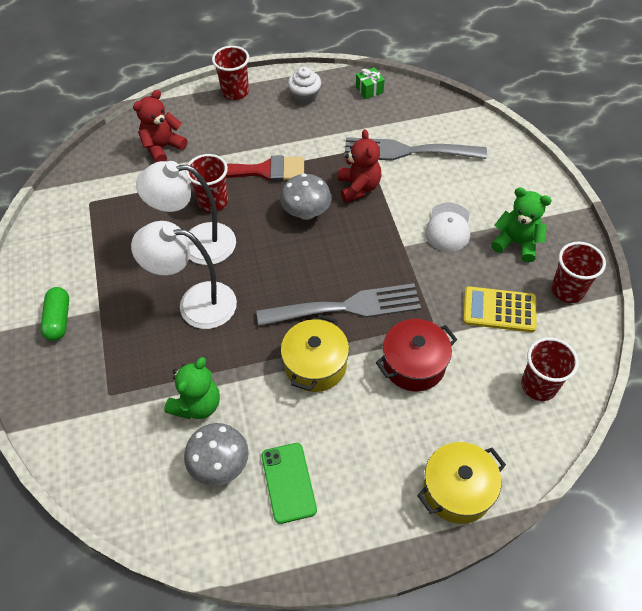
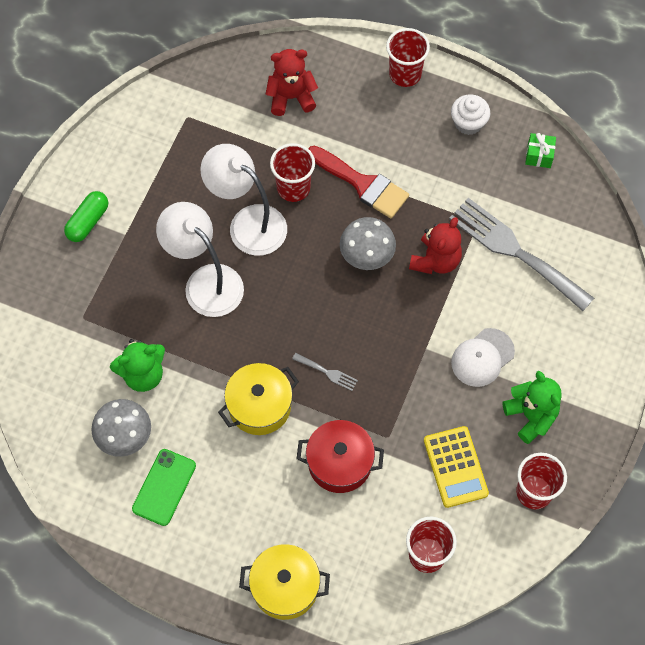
camera: 35 degrees right, 10 degrees up
grey fork [257,283,421,326] -> grey fork [292,353,358,391], size x0.41
yellow calculator [463,286,537,332] -> yellow calculator turned 150 degrees counterclockwise [424,426,489,508]

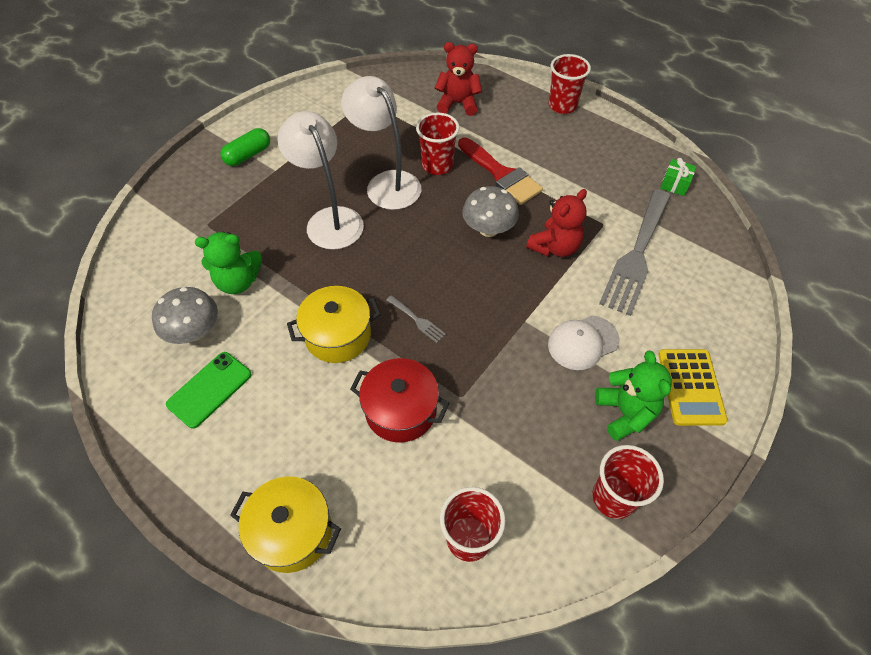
camera: 15 degrees right, 10 degrees down
yellow calculator [424,426,489,508] -> yellow calculator moved to [658,349,728,426]
grey fork [449,198,594,311] -> grey fork turned 120 degrees counterclockwise [599,189,671,316]
white cupcake [451,94,490,135] -> none

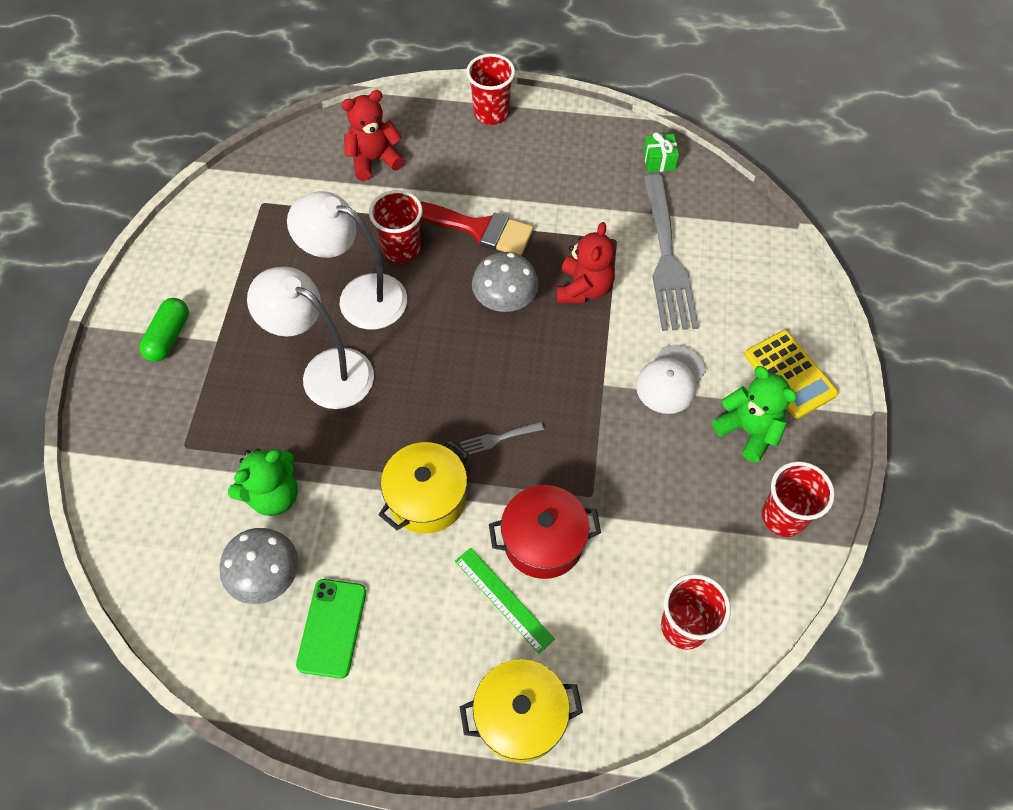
camera: 30 degrees left, 5 degrees up
grey fork [386,295,446,343] -> grey fork turned 150 degrees clockwise [460,422,544,455]
none -> green ruler [455,548,555,654]

